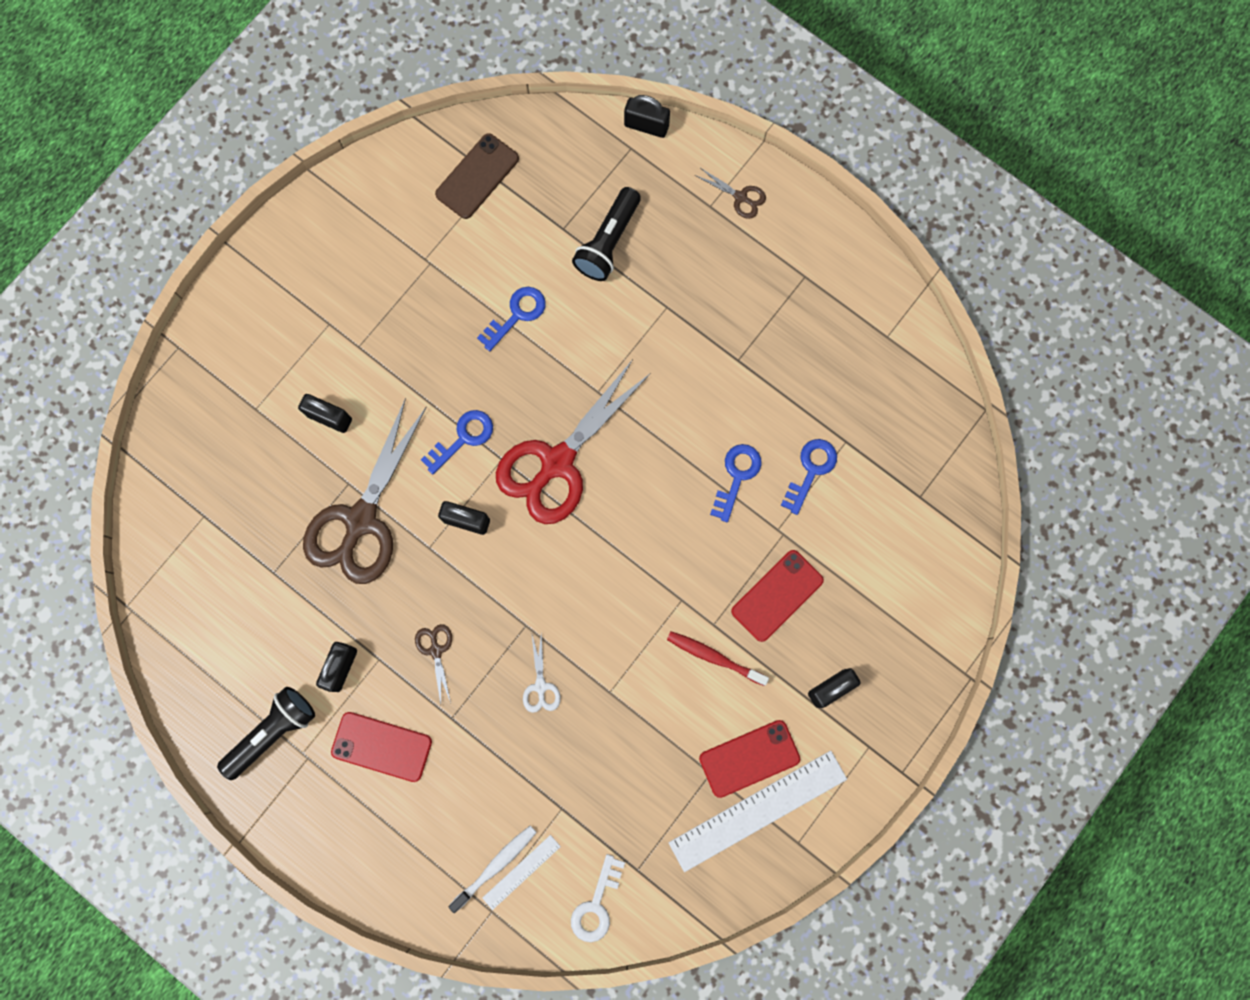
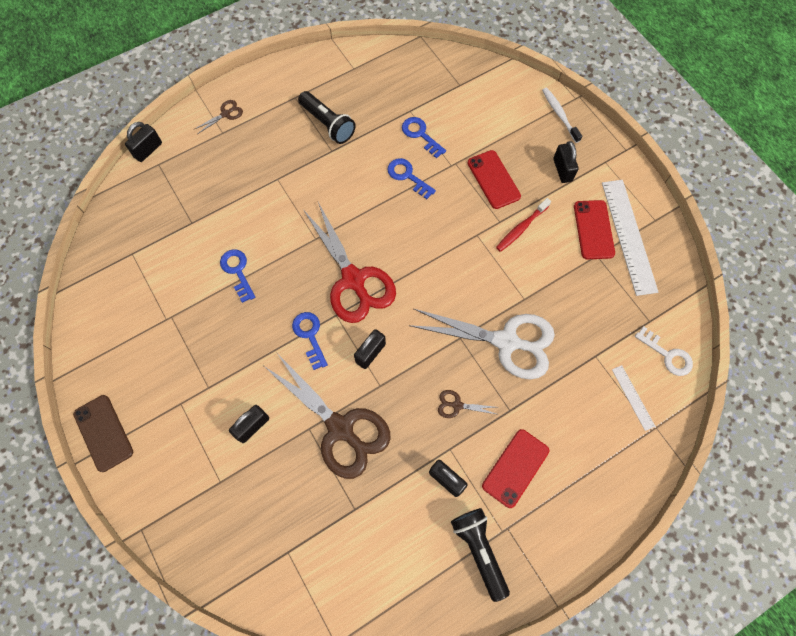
camera: 70 degrees left, 10 degrees down
brown phone [435,133,519,219] -> brown phone moved to [73,395,133,472]
white toothbrush [448,825,537,913] -> white toothbrush moved to [542,88,582,143]
white scissors [523,633,561,713] -> white scissors [409,309,555,380], size x2.45
black flashlight [572,187,641,281] -> black flashlight moved to [298,91,356,144]

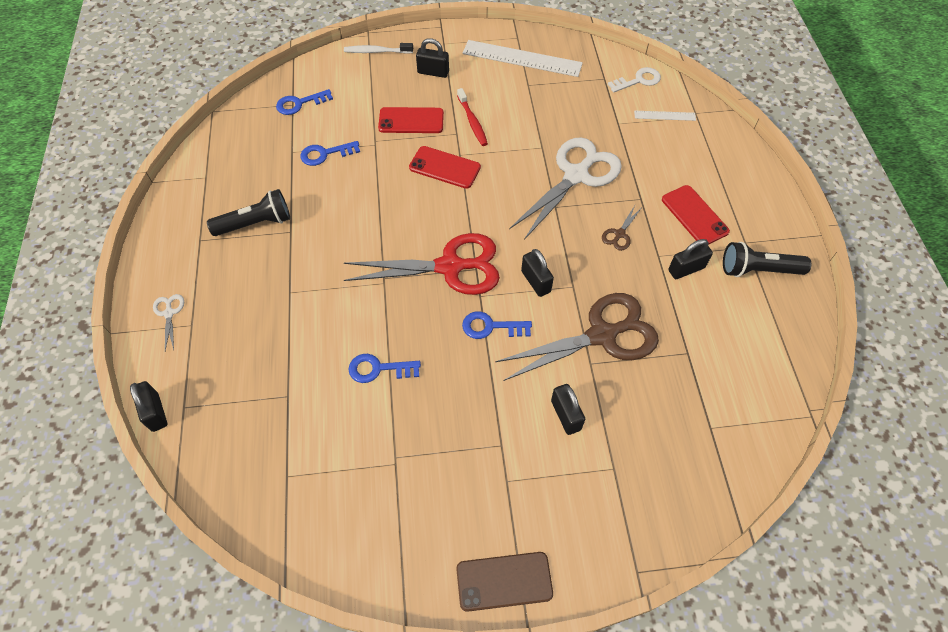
camera: 65 degrees left, 10 degrees down
brown scissors [195,100,243,134] -> white scissors [153,294,184,351]
blue key [387,158,436,199] -> blue key moved to [276,89,333,115]
red phone [574,200,615,260] -> red phone moved to [409,146,481,189]

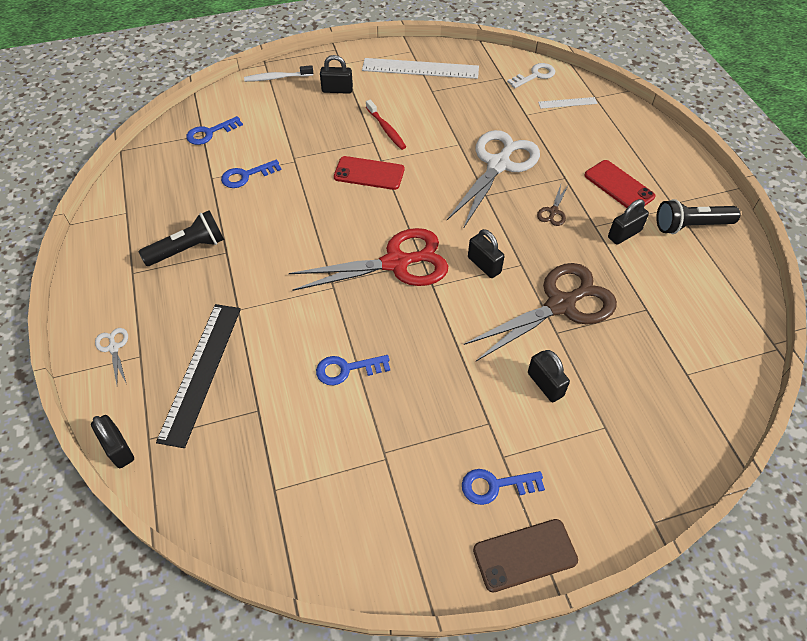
camera: 10 degrees left, 5 degrees down
red phone [378,107,444,133] -> none
blue key [462,311,532,339] -> blue key moved to [462,469,545,505]
none -> black ruler [156,304,241,448]

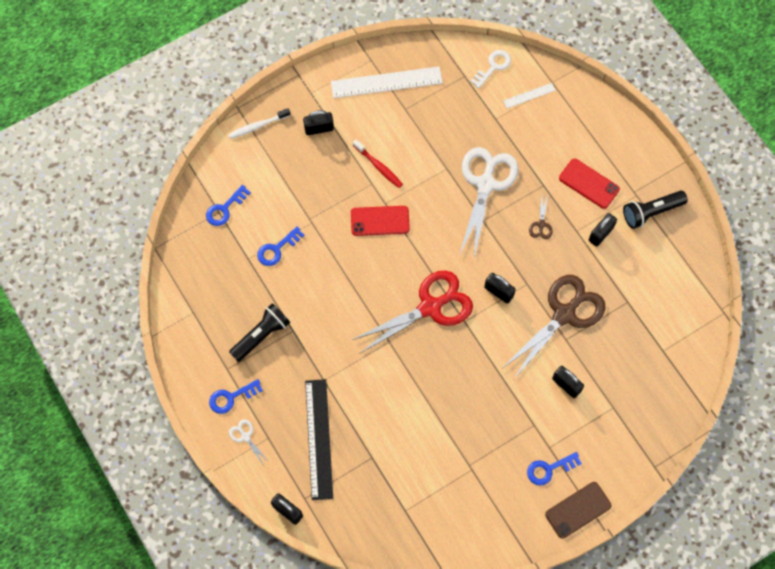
camera: 15 degrees left, 15 degrees up
blue key [316,355,390,385] -> blue key moved to [209,379,263,414]

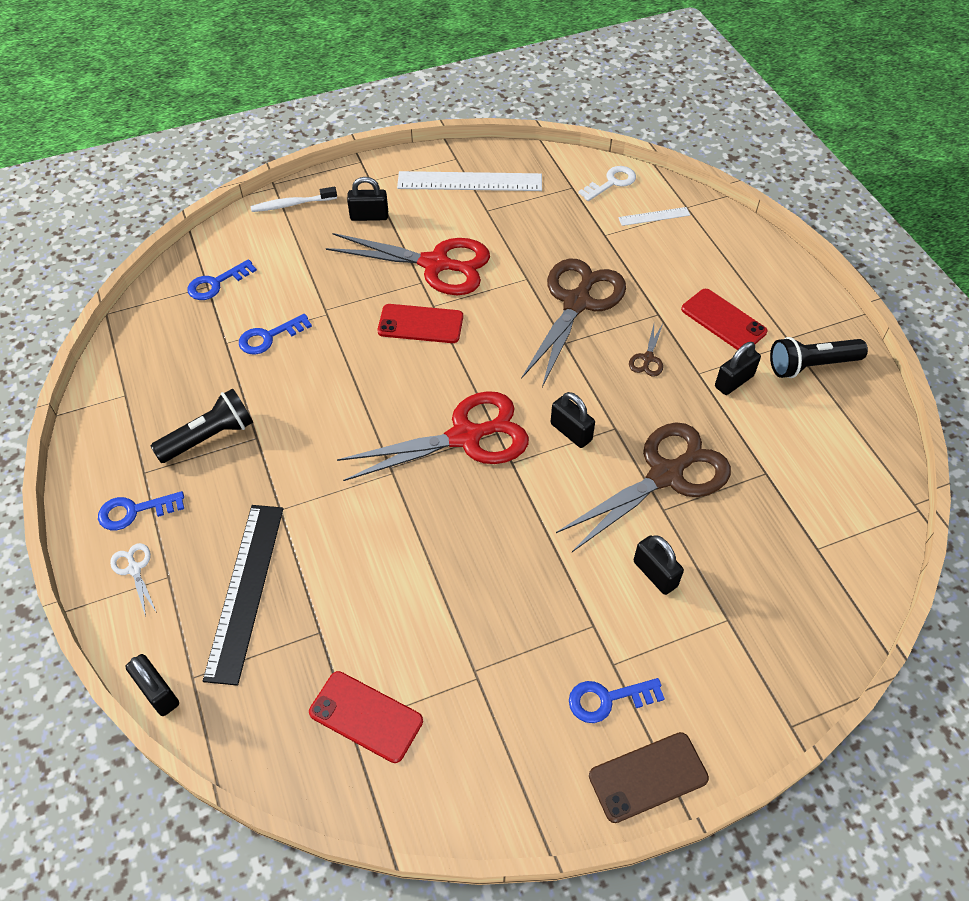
camera: 10 degrees right, 15 degrees down
red toothbrush [353,139,403,188] -> red scissors [326,233,490,295]
white scissors [459,147,519,258] -> brown scissors [521,258,626,387]
none -> red phone [309,671,423,763]

